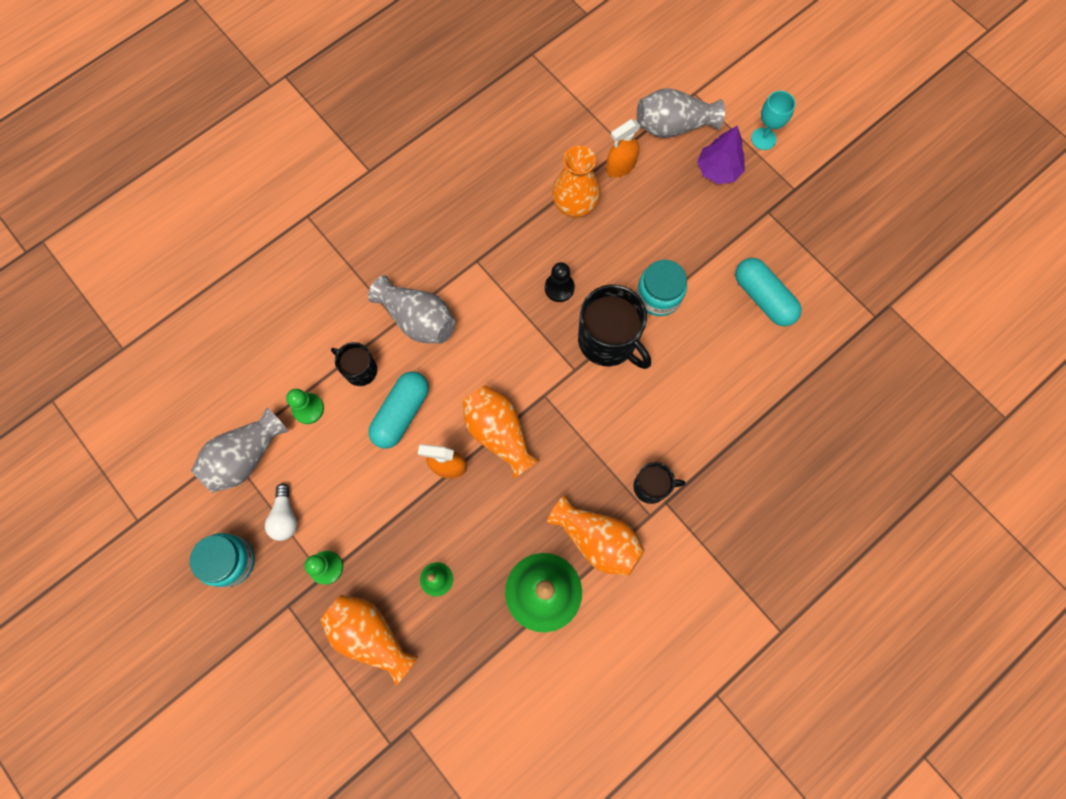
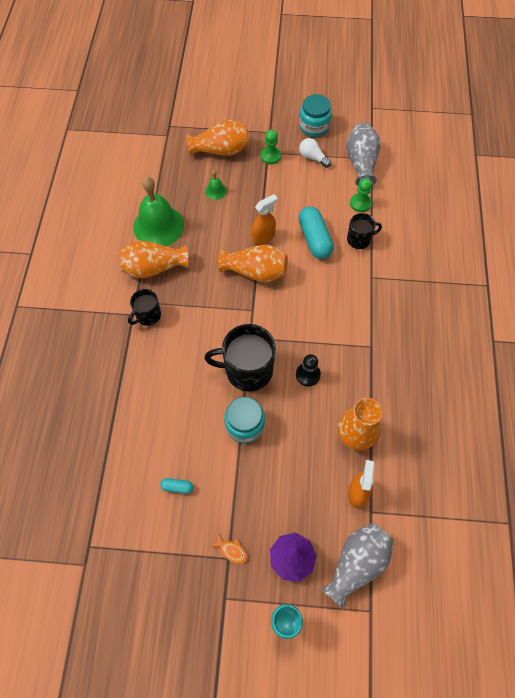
camera: 135 degrees right, 10 degrees down
grey vase [368,275,455,344] -> none
turquoise capsule [735,258,802,326] -> turquoise capsule [160,478,193,494], size x0.46
none -> orange fish [211,533,247,564]

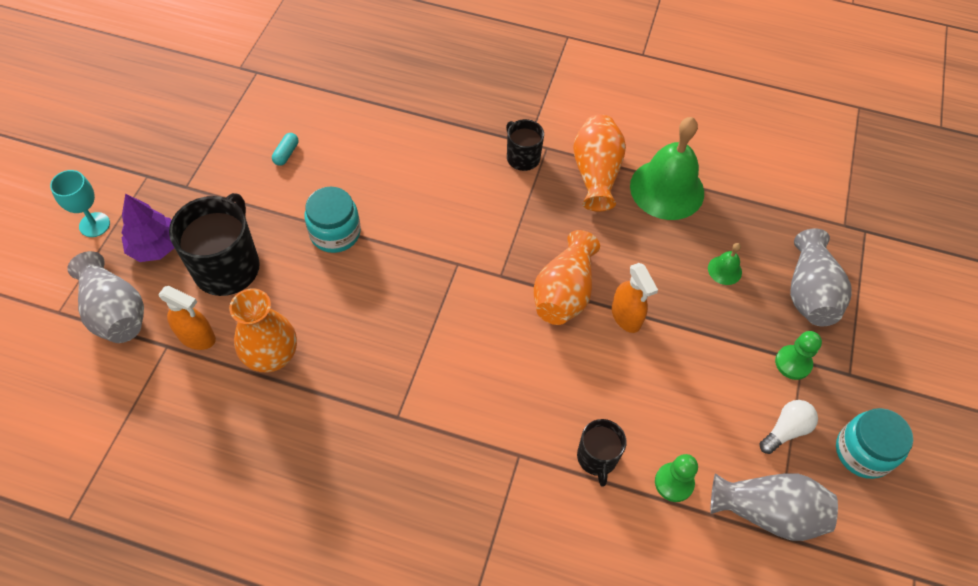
camera: 100 degrees right, 5 degrees down
orange vase [186,120,249,156] -> grey vase [790,228,852,326]
black mug [204,324,276,392] -> black mug moved to [169,193,260,296]
orange fish [211,533,247,564] -> none
black pawn [296,354,321,386] -> none
turquoise capsule [298,206,334,259] -> none

